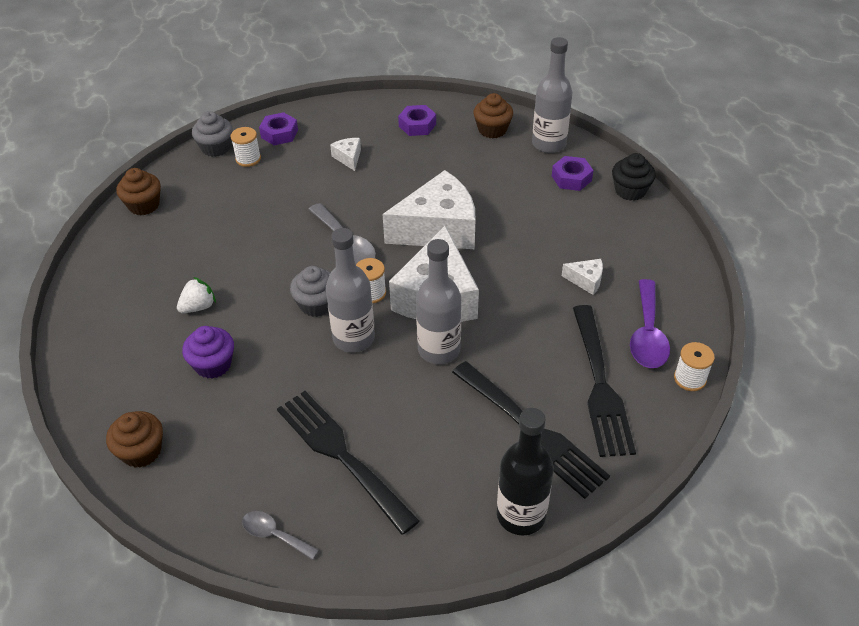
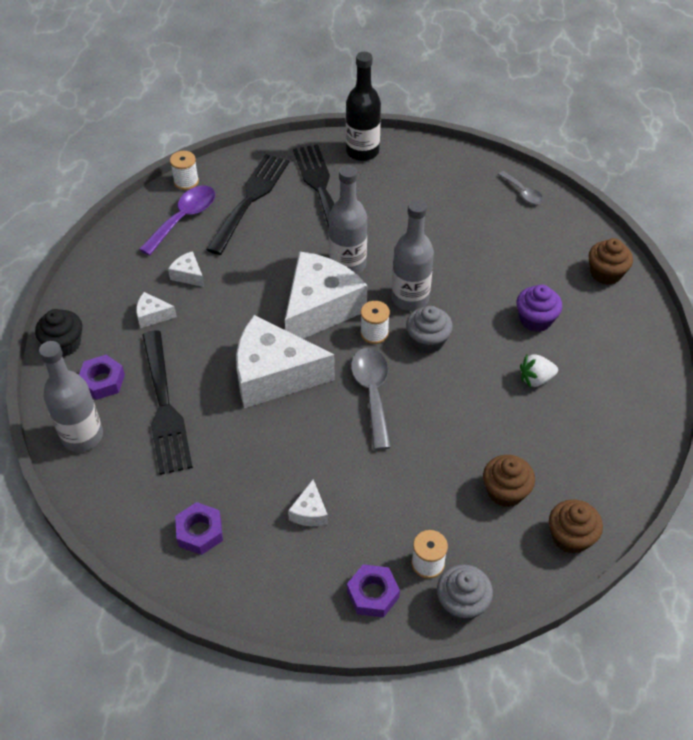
camera: 155 degrees left, 5 degrees up
black fork [277,391,420,535] -> black fork moved to [142,330,193,475]
brown cupcake [473,93,513,139] -> brown cupcake moved to [483,455,535,507]
none -> white cheese [136,292,177,328]

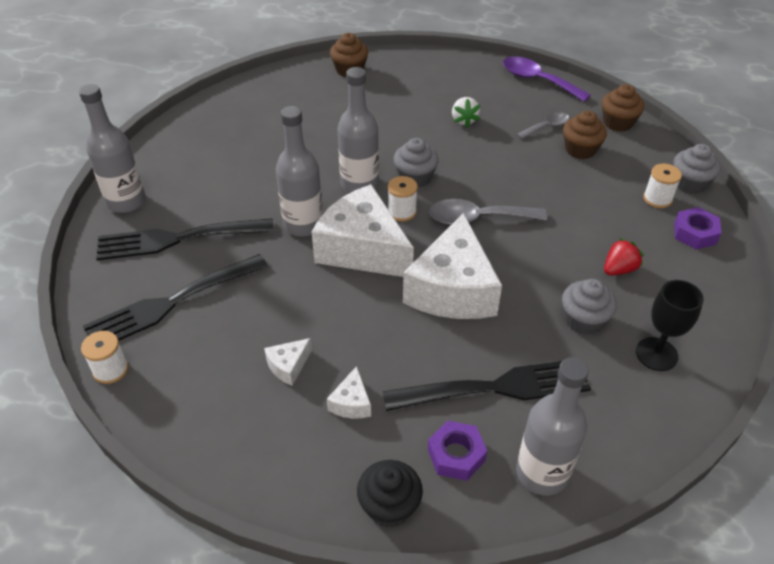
camera: 85 degrees left, 5 degrees down
purple spoon [139,186,215,256] -> purple spoon moved to [503,56,591,102]
purple nut [175,502,223,555] -> black goblet [636,280,704,371]
black fork [206,154,289,255] -> black fork turned 60 degrees counterclockwise [83,254,268,341]
white cheese [288,479,328,526] -> red strawberry [604,238,644,276]
black bottle [346,52,381,161] -> grey bottle [79,84,146,213]
grey spoon [498,171,543,204] -> grey spoon moved to [517,112,569,139]
purple cupcake [517,285,562,332] -> none
none -> grey cupcake [562,279,617,335]

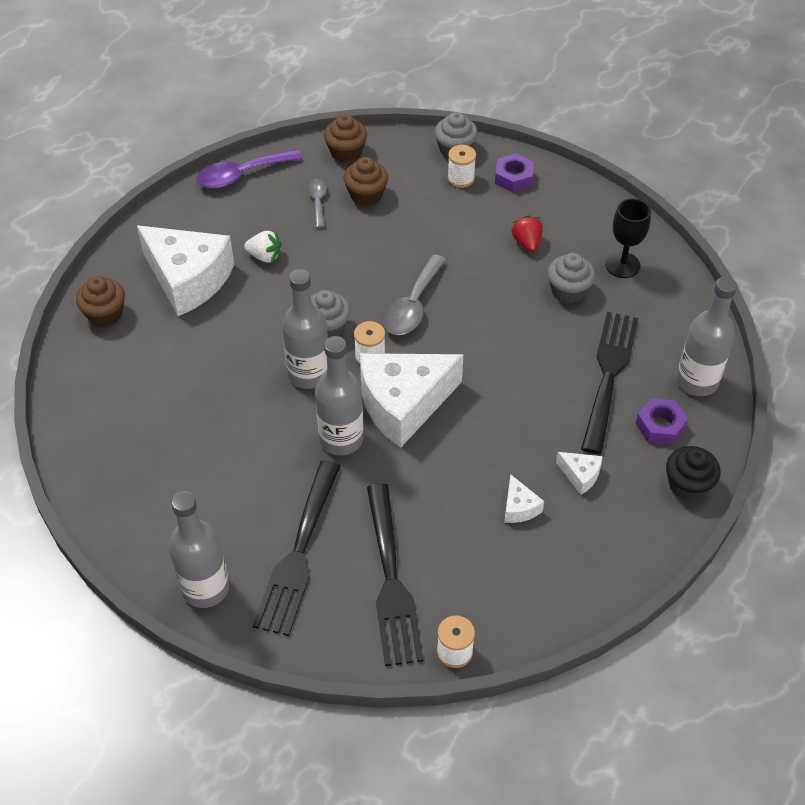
camera: 65 degrees left, 5 degrees up
white cheese [403,213,502,319] -> white cheese moved to [137,226,234,316]

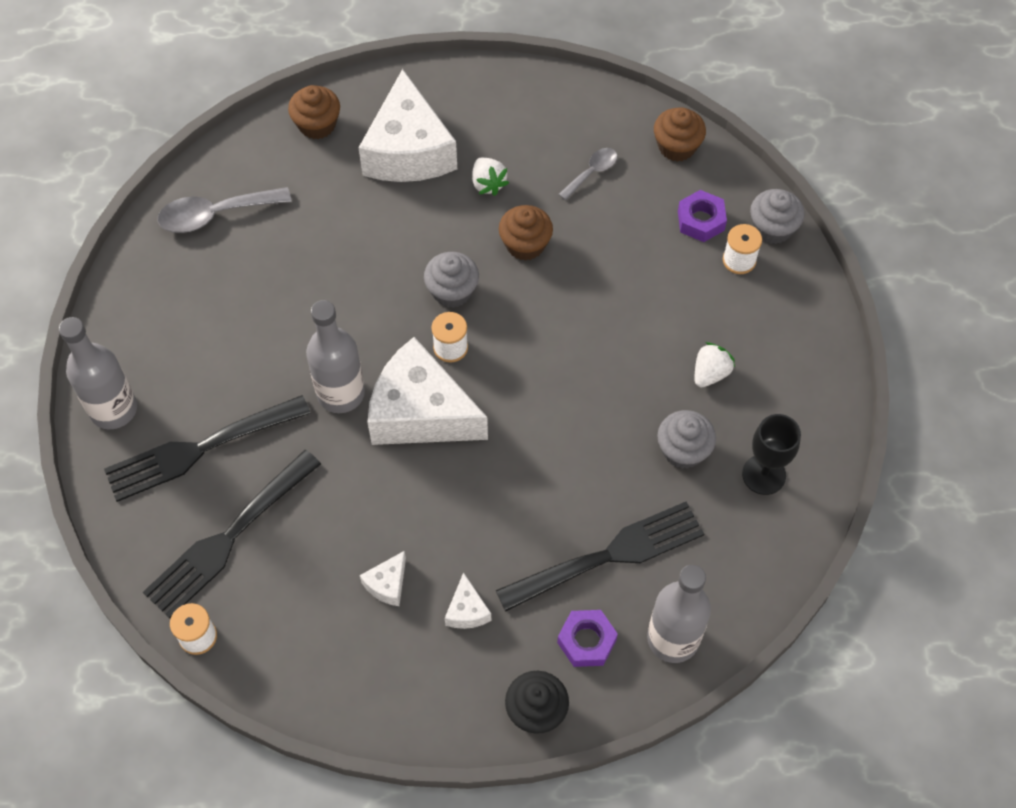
camera: 50 degrees right, 10 degrees up
purple spoon [196,149,302,189] -> none
grey bottle [282,269,328,389] -> none
brown cupcake [344,157,388,206] -> brown cupcake moved to [499,205,553,261]
grey spoon [383,254,446,335] -> grey spoon moved to [158,187,292,233]
purple nut [495,153,534,193] -> purple nut moved to [678,190,727,242]
red strawberry [510,215,543,252] -> white strawberry [695,342,735,388]

